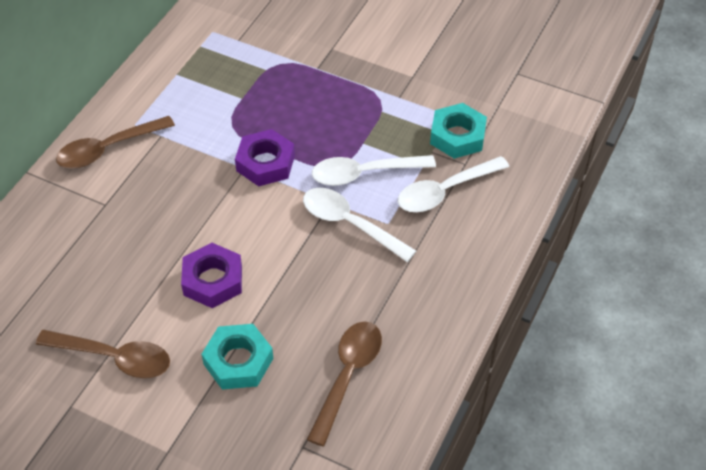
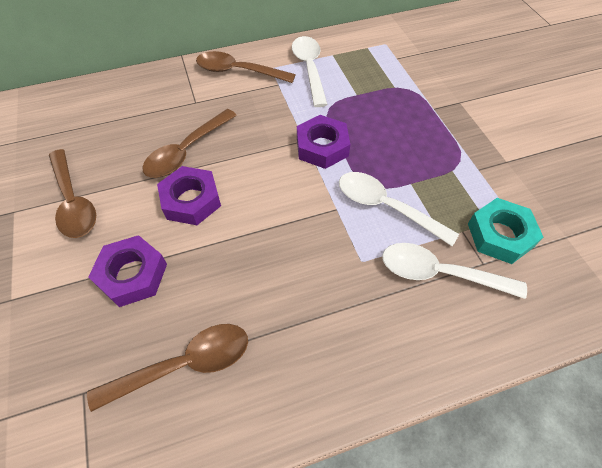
camera: 45 degrees right, 5 degrees up
turquoise nut [201,324,273,390] -> purple nut [88,235,167,307]
white spoon [303,188,416,262] -> white spoon moved to [292,36,328,107]
none -> brown spoon [142,109,237,178]

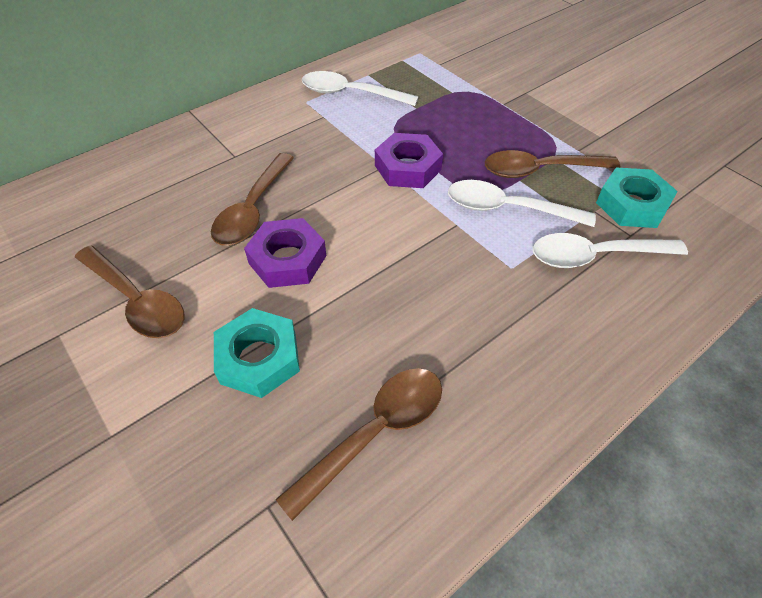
camera: 20 degrees left, 5 degrees down
purple nut [88,235,167,307] -> turquoise nut [214,308,300,398]
brown spoon [196,51,296,83] -> brown spoon moved to [485,150,620,178]
white spoon [292,36,328,107] -> white spoon turned 45 degrees counterclockwise [302,71,419,106]

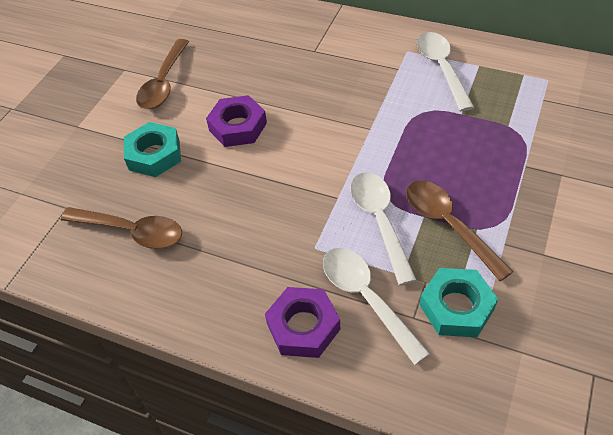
camera: 65 degrees right, 0 degrees up
brown spoon [211,153,294,246] -> none
purple nut [375,133,443,188] -> purple nut moved to [265,287,340,358]

